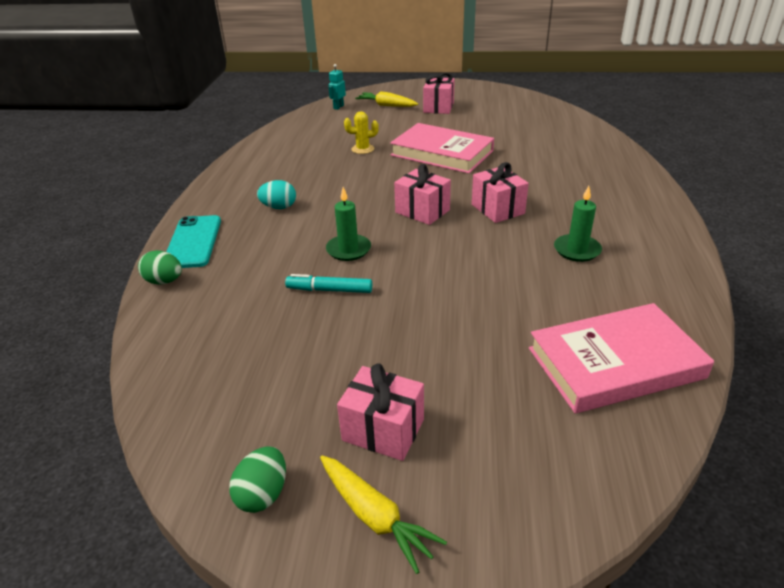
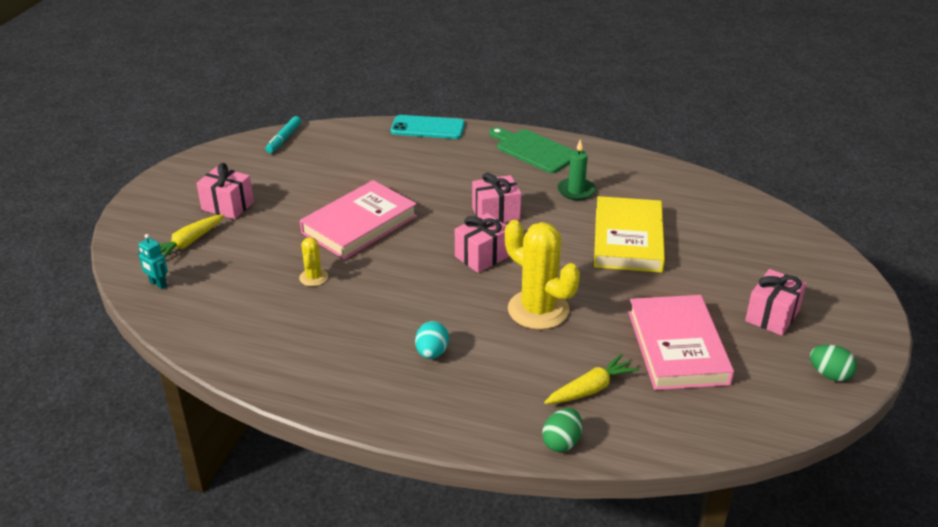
camera: 80 degrees left, 0 degrees up
turquoise phone [166,215,221,268] -> turquoise phone moved to [391,115,465,139]
turquoise marker [285,274,372,293] -> turquoise marker moved to [266,116,301,153]
yellow carrot [320,455,447,574] -> yellow carrot moved to [544,354,639,404]
green candle [326,187,371,261] -> yellow cactus [505,220,580,330]
pink book [529,303,714,414] -> pink book moved to [629,295,734,390]
none -> green cutting board [489,127,575,173]
none -> yellow book [594,196,665,273]

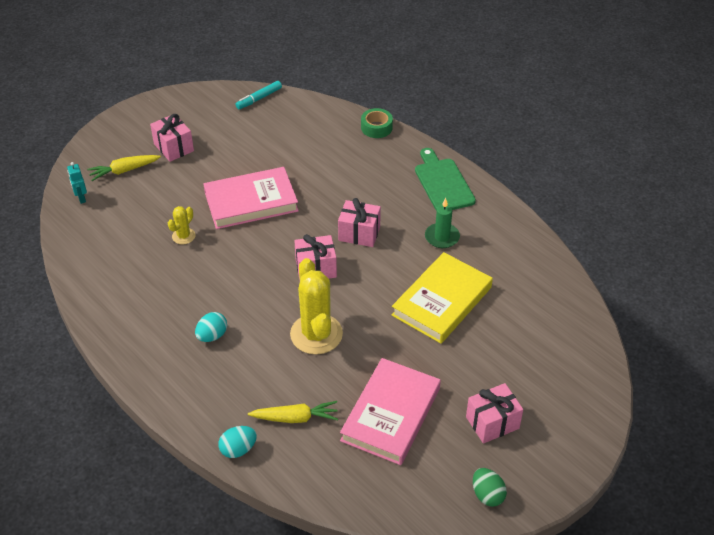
camera: 30 degrees right, 10 degrees up
turquoise phone [391,115,465,139] -> green tape [361,108,393,138]
green egg [542,408,582,452] -> turquoise egg [218,426,257,458]

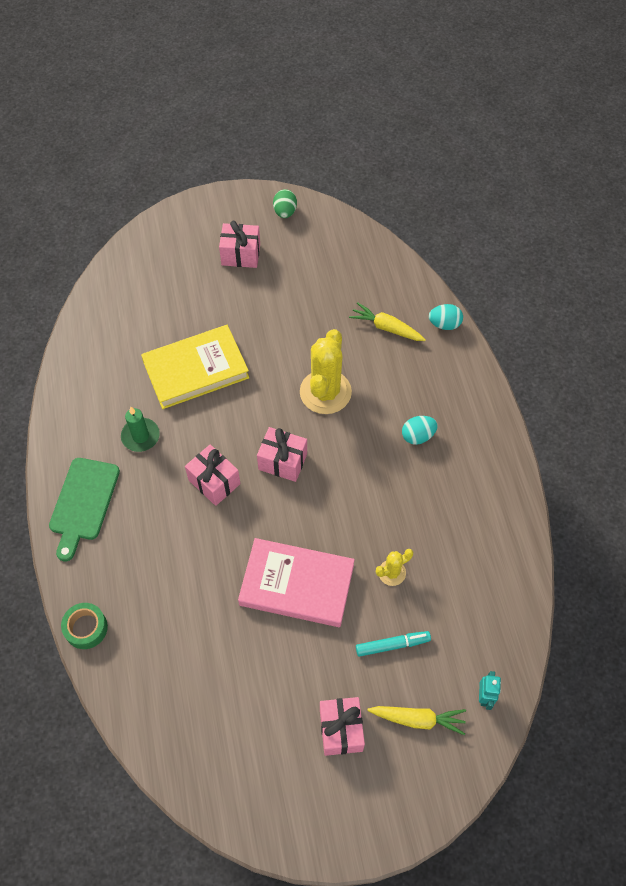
camera: 150 degrees left, 15 degrees up
turquoise marker [235,81,282,109] -> turquoise marker moved to [356,631,431,657]
pink book [340,358,441,465] -> none

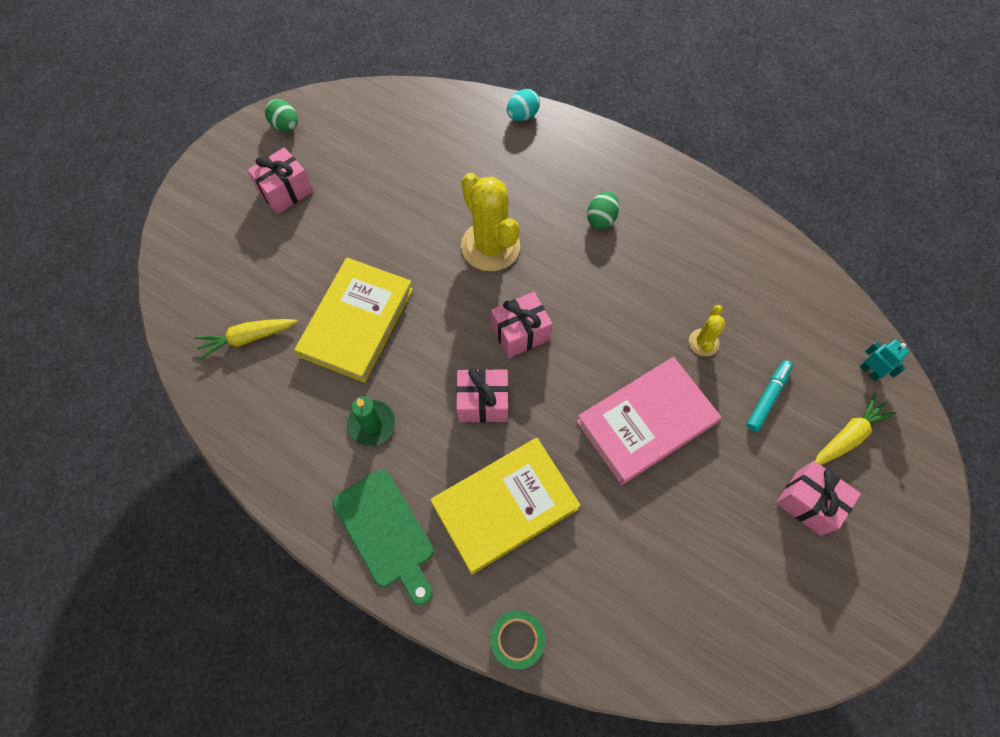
camera: 45 degrees left, 5 degrees up
yellow carrot [349,302,426,341] -> yellow carrot moved to [195,319,298,360]
turquoise egg [402,416,438,445] -> green egg [587,191,619,229]
none -> yellow book [431,438,581,575]

